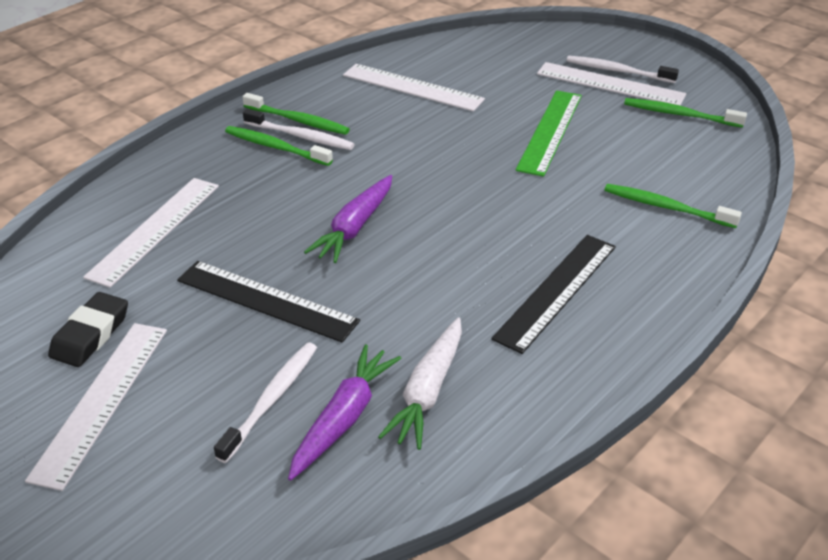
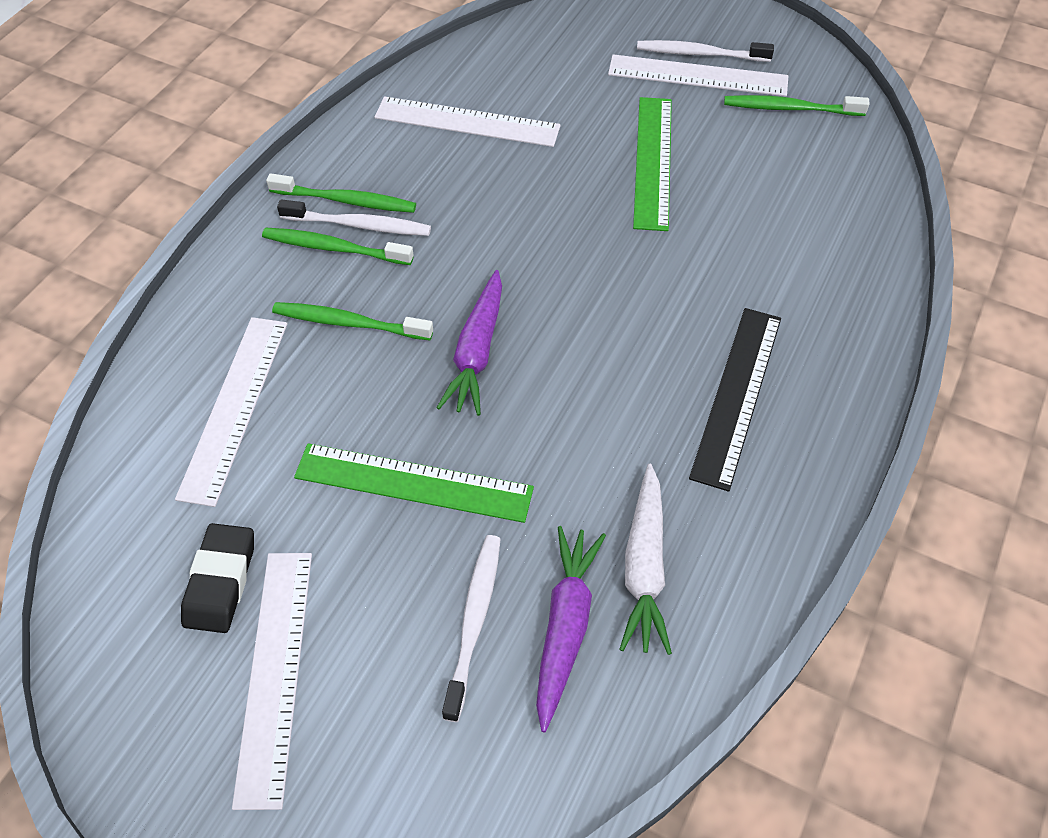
camera: 15 degrees left, 15 degrees up
black ruler [177,261,360,343] -> green ruler [294,443,534,523]
green toothbrush [604,184,742,228] -> green toothbrush moved to [272,302,433,340]

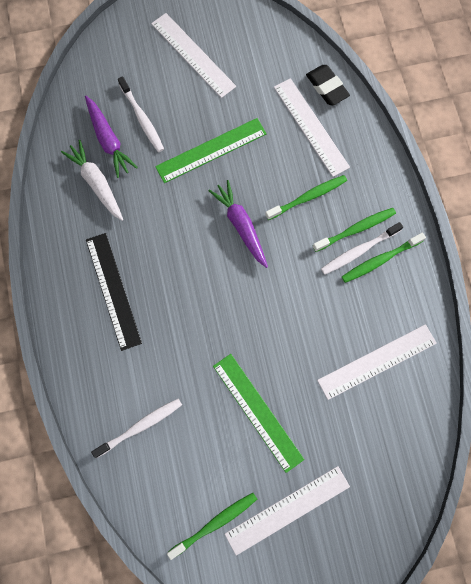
camera: 140 degrees right, 20 degrees up
black eraser [181,523,254,633] -> black eraser moved to [306,65,350,105]
white toothbrush [637,40,774,62] -> white toothbrush moved to [91,398,182,458]

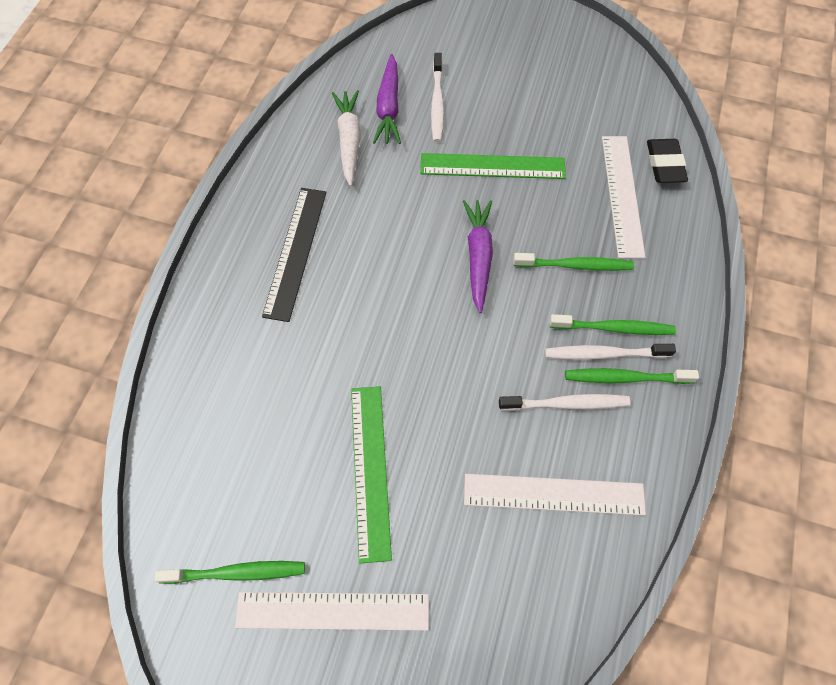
camera: 30 degrees right, 10 degrees down
white toothbrush [91,398,182,458] -> white toothbrush moved to [499,394,630,411]
white ruler [151,13,236,98] -> none

